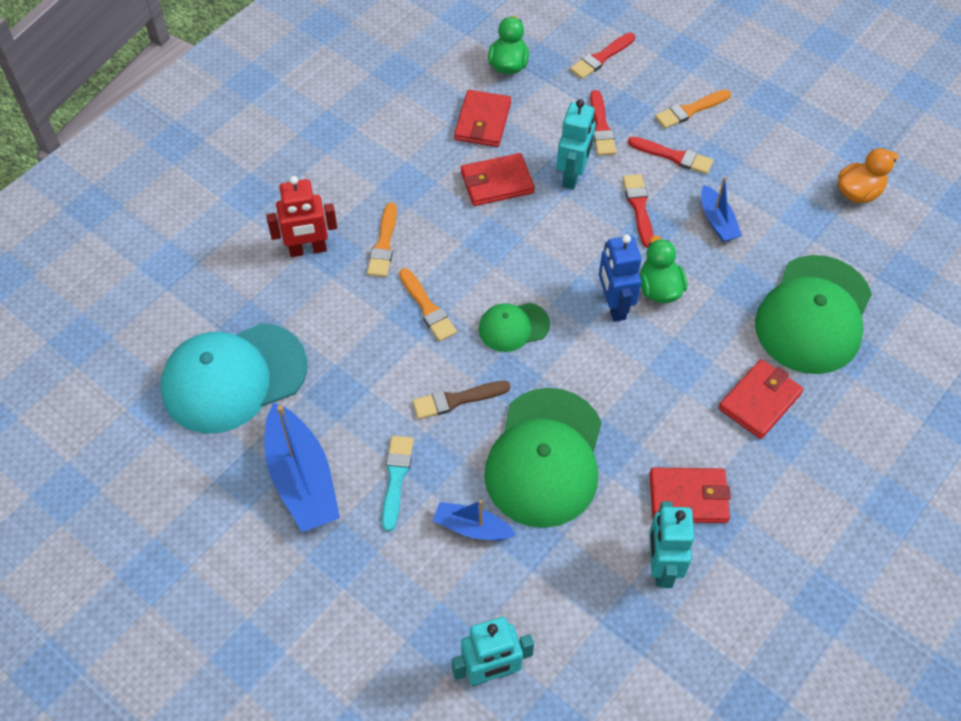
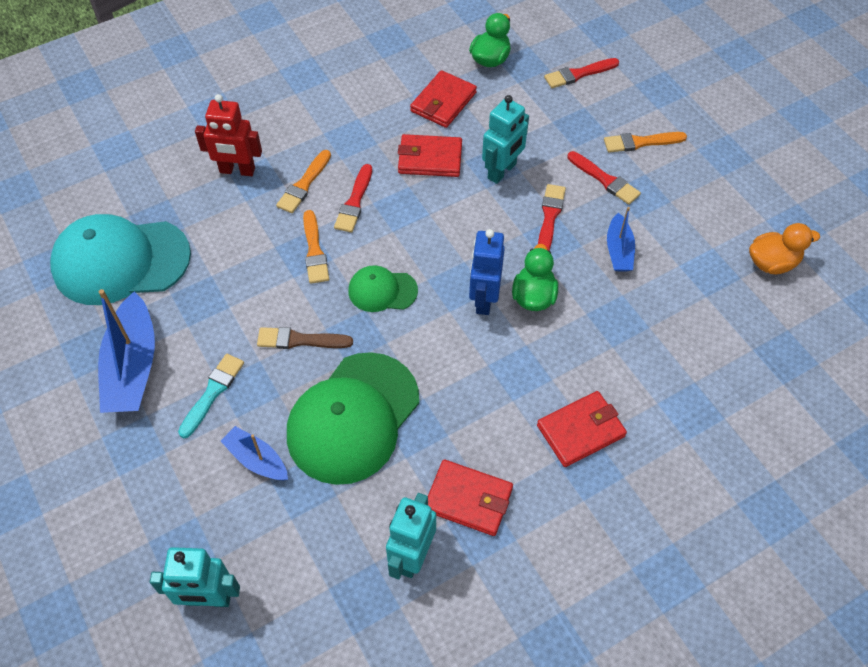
camera: 20 degrees right, 0 degrees up
red brush [590,90,616,156] -> red brush moved to [334,164,372,232]
green cap [755,255,872,374] -> none

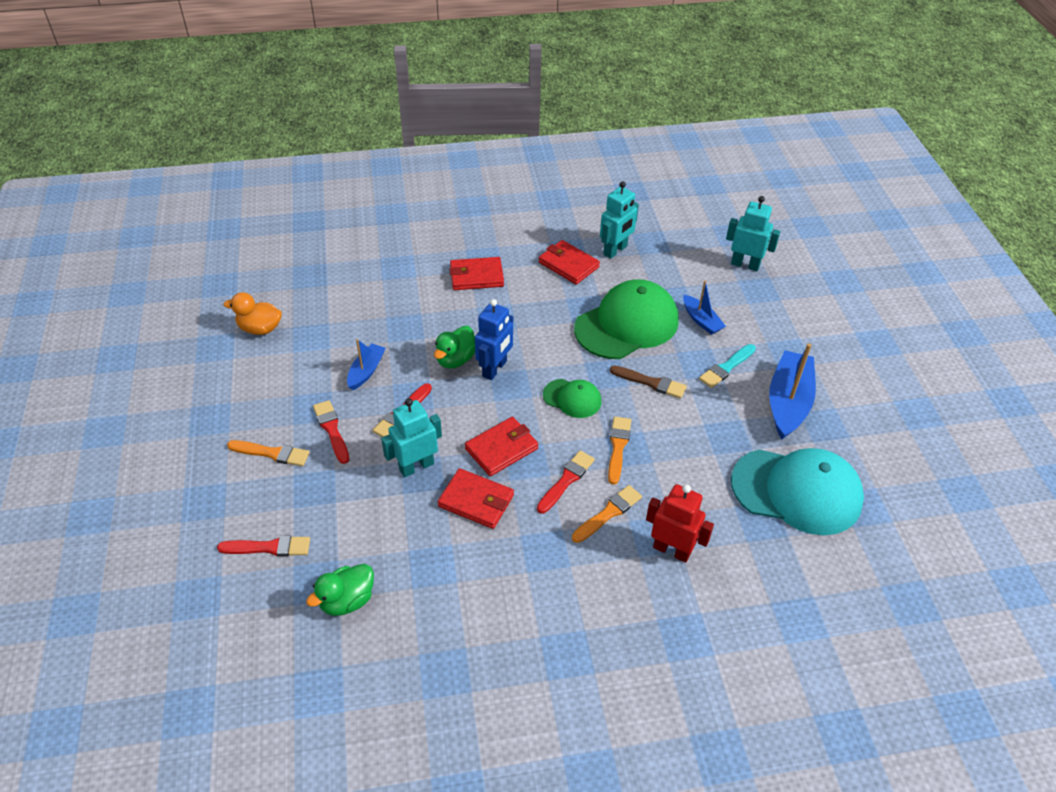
camera: 160 degrees left, 10 degrees down
red wallet [410,70,477,128] -> red wallet moved to [465,417,538,476]

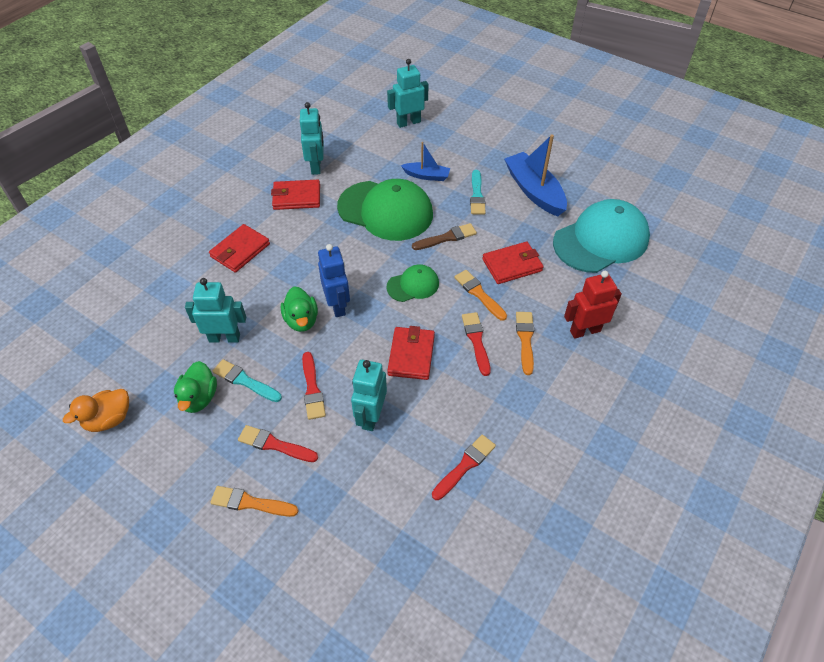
camera: 45 degrees left, 5 degrees up
red brush [217,536,310,556] -> red brush moved to [432,435,496,500]
orange brush [227,440,310,466] -> orange brush turned 135 degrees counterclockwise [210,486,299,517]
green duck [306,564,374,616] -> green duck moved to [174,361,217,413]
blue boat [347,339,386,390] -> turquoise brush [213,359,282,402]
red wallet [438,468,514,529] -> red wallet moved to [482,241,544,284]
green cap [574,279,679,359] -> green cap turned 105 degrees clockwise [337,179,433,241]
none -> turquoise robot [185,278,246,343]

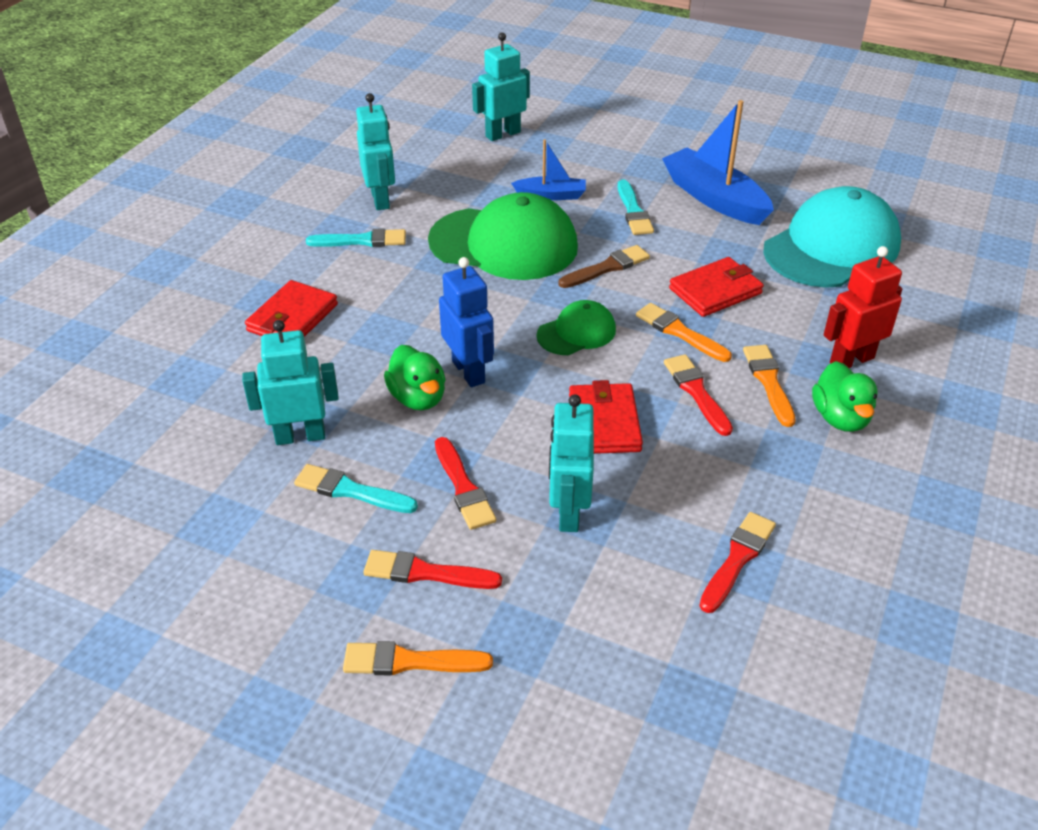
camera: 10 degrees left, 10 degrees down
orange duck [63,389,129,432] -> none
green duck [174,361,217,413] -> green duck moved to [812,361,878,432]
red wallet [271,180,320,210] -> turquoise brush [306,228,406,247]

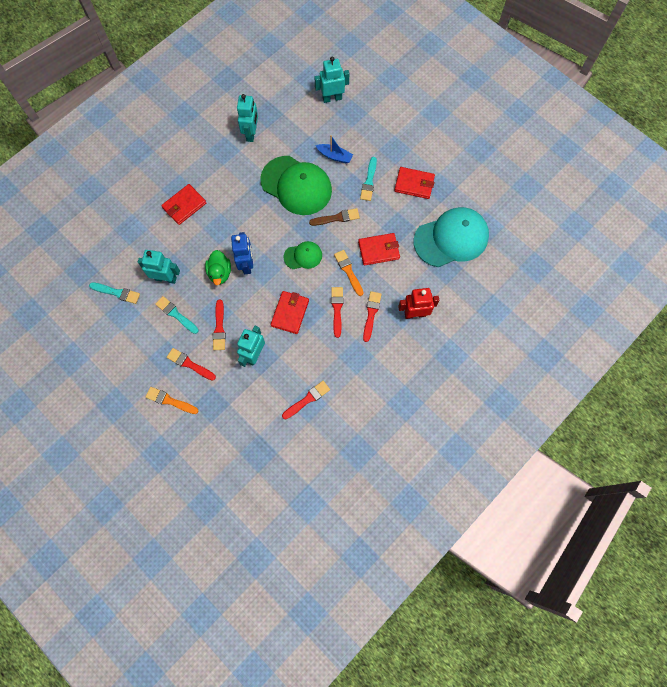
camera: 20 degrees right, 30 degrees up
turquoise brush [306,228,406,247] -> turquoise brush moved to [89,282,140,304]
blue boat [662,100,774,225] -> red wallet [394,167,435,199]
orange brush [743,345,796,427] -> red brush [363,291,382,342]
green duck [812,361,878,432] -> none

